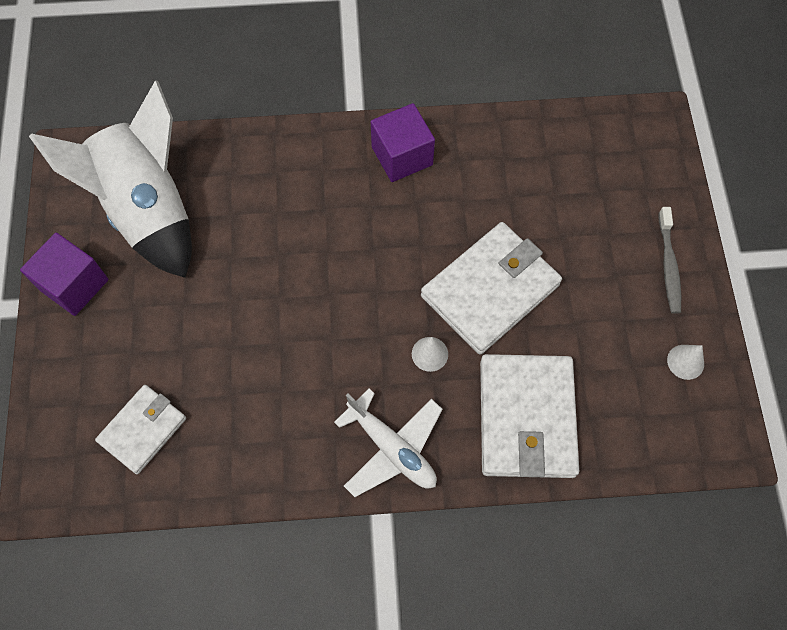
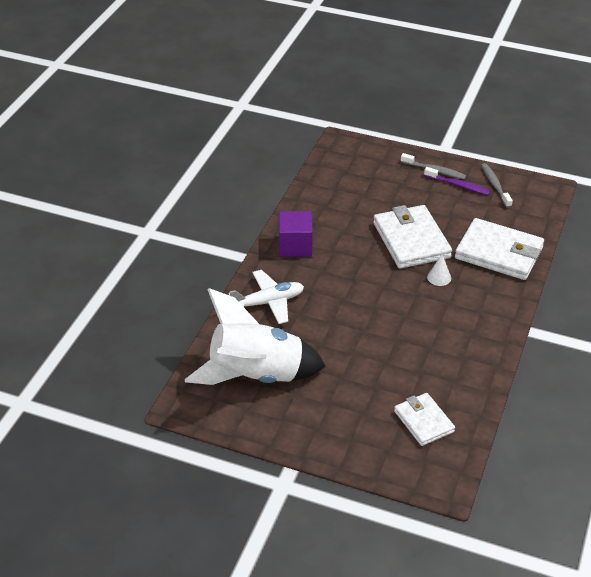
camera: 65 degrees left, 25 degrees down
purple cube [20,233,109,316] -> none
white plane [334,388,442,497] -> white plane moved to [229,270,304,324]
white cone [667,345,704,380] -> grey toothbrush [481,163,513,208]
none -> purple toothbrush [424,167,490,195]

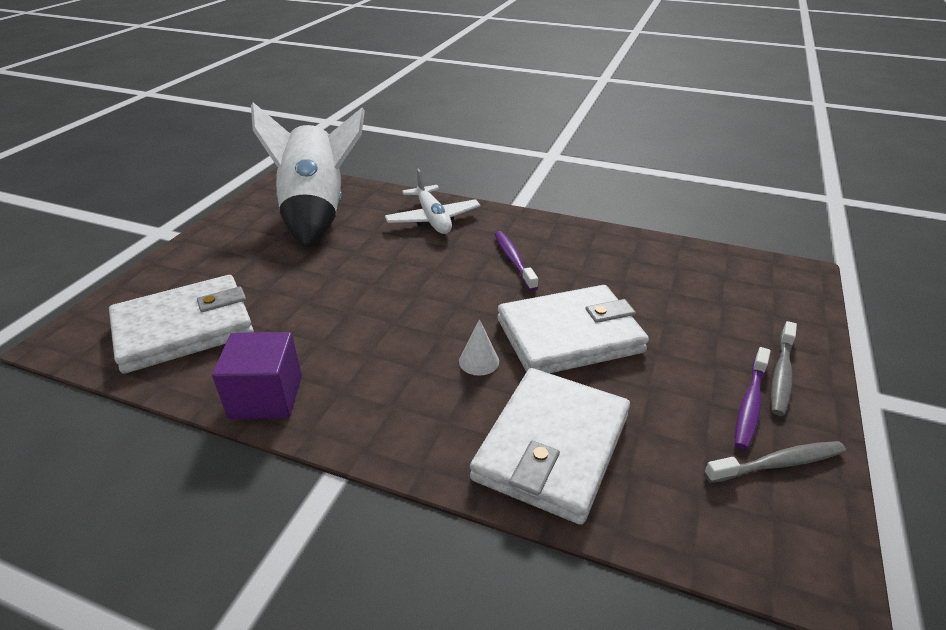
camera: 90 degrees right, 5 degrees down
purple cube [279,211,313,257] -> purple cube moved to [212,332,302,419]
white wallet [394,393,455,446] -> white wallet [109,275,254,374], size x1.67
none -> purple toothbrush [495,231,538,291]

